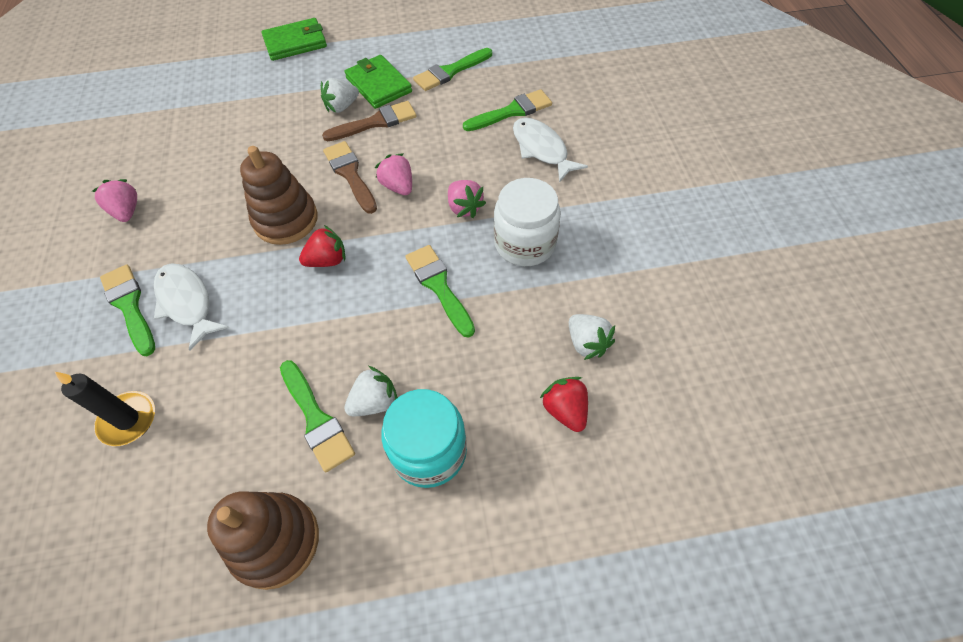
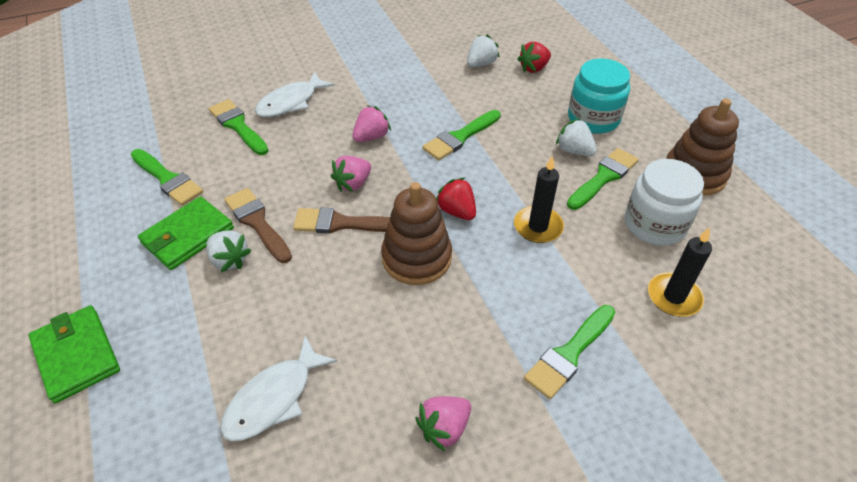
camera: 105 degrees left, 10 degrees down
white fish [154,263,229,350] -> white fish moved to [220,336,338,442]
brown brush [323,141,377,214] -> brown brush turned 45 degrees clockwise [293,208,390,234]
white jar [494,178,561,266] -> white jar moved to [625,159,704,246]
none -> black candle [514,155,564,243]

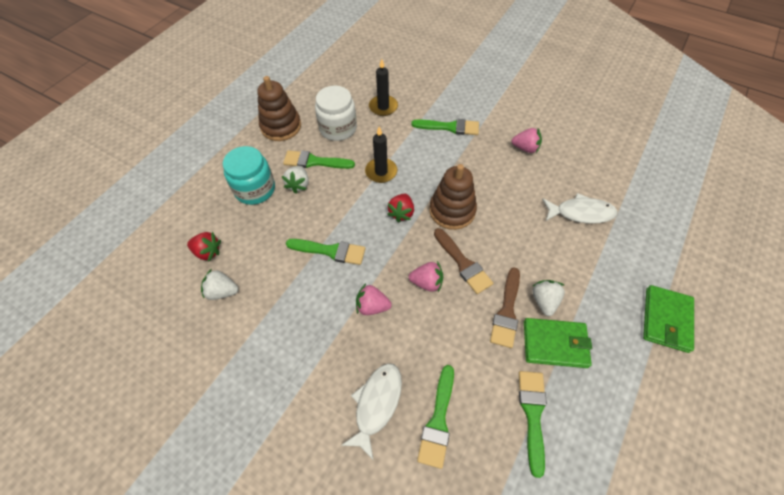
camera: 125 degrees left, 10 degrees up
white fish [255,72,335,117] -> white fish turned 75 degrees counterclockwise [341,363,402,459]

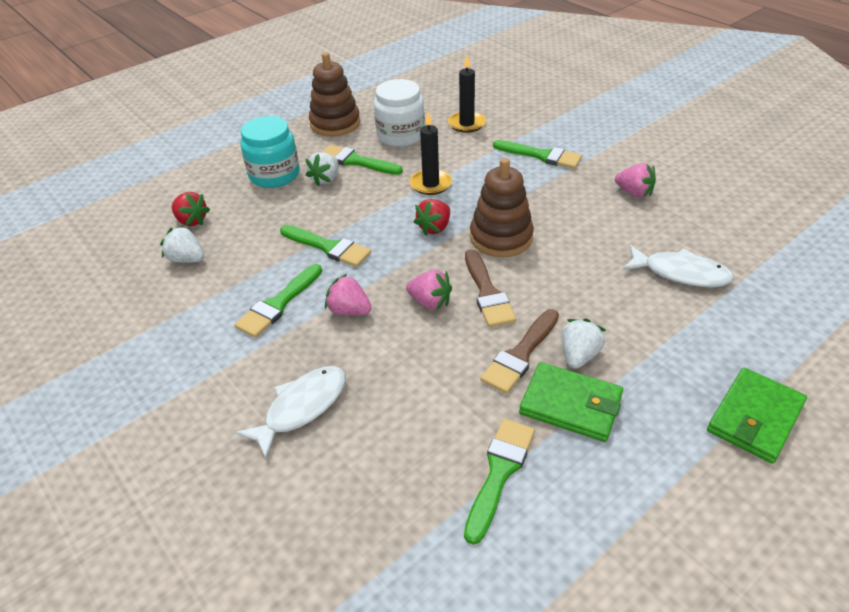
camera: 20 degrees right, 15 degrees down
green brush [417,365,454,469] -> green brush moved to [234,264,322,338]

